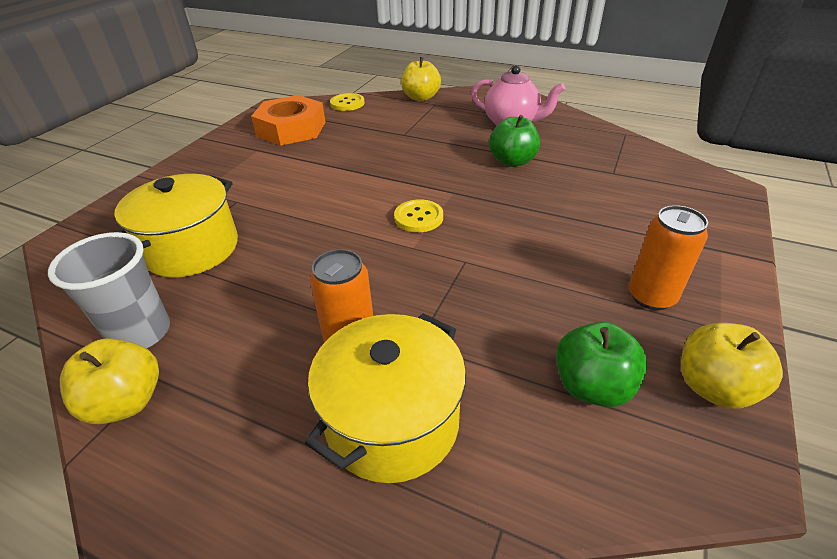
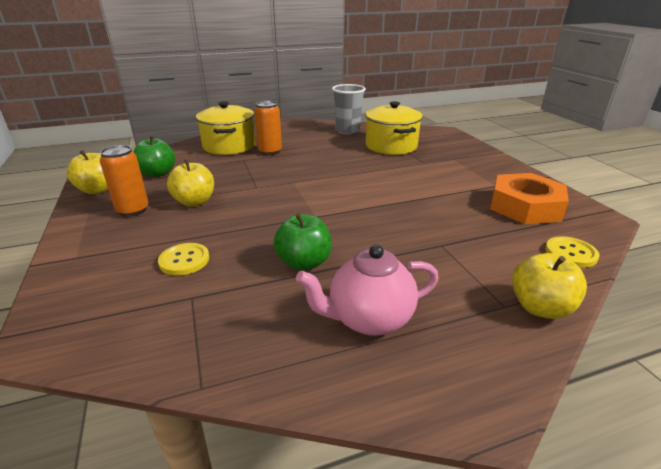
camera: 135 degrees right, 10 degrees down
yellow apple [60,338,159,424] -> yellow apple moved to [167,160,214,207]
yellow button [394,199,443,232] -> yellow button moved to [158,243,209,276]

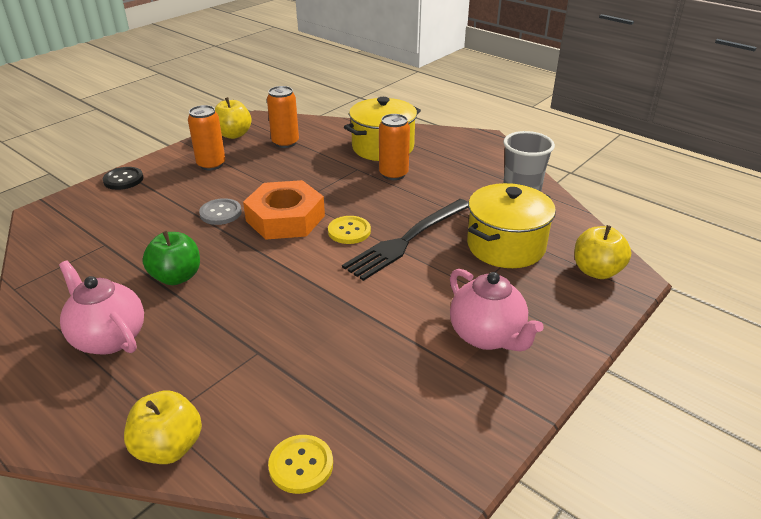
camera: 60 degrees right, 5 degrees up
green apple [134,136,175,177] -> orange can [267,86,299,148]
yellow button [158,243,209,276] -> yellow button moved to [328,216,371,244]
yellow apple [167,160,214,207] -> yellow apple moved to [574,225,631,279]
orange nut [490,173,569,224] -> orange nut moved to [243,180,325,239]
none -> black button [103,167,143,190]
none -> grey button [199,198,242,225]
none -> black fork [342,199,468,281]
none -> pink teapot [450,269,544,352]

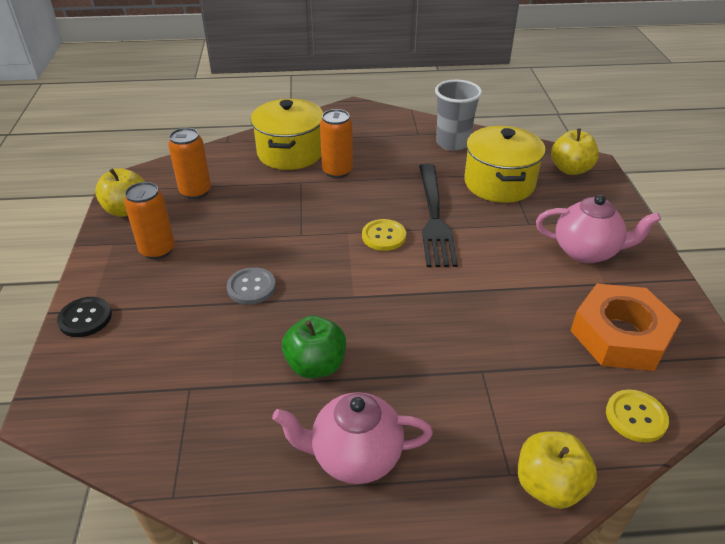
camera: 45 degrees left, 5 degrees up
orange nut [243,180,325,239] -> orange nut moved to [571,284,681,371]

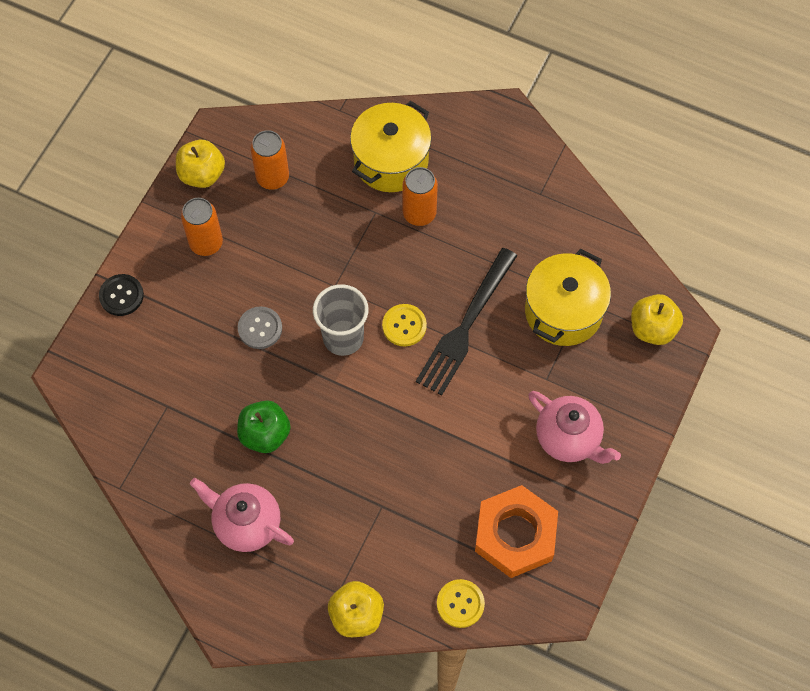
camera: 30 degrees right, 25 degrees up
grey cup [435,80,482,151] -> grey cup moved to [313,284,368,356]

